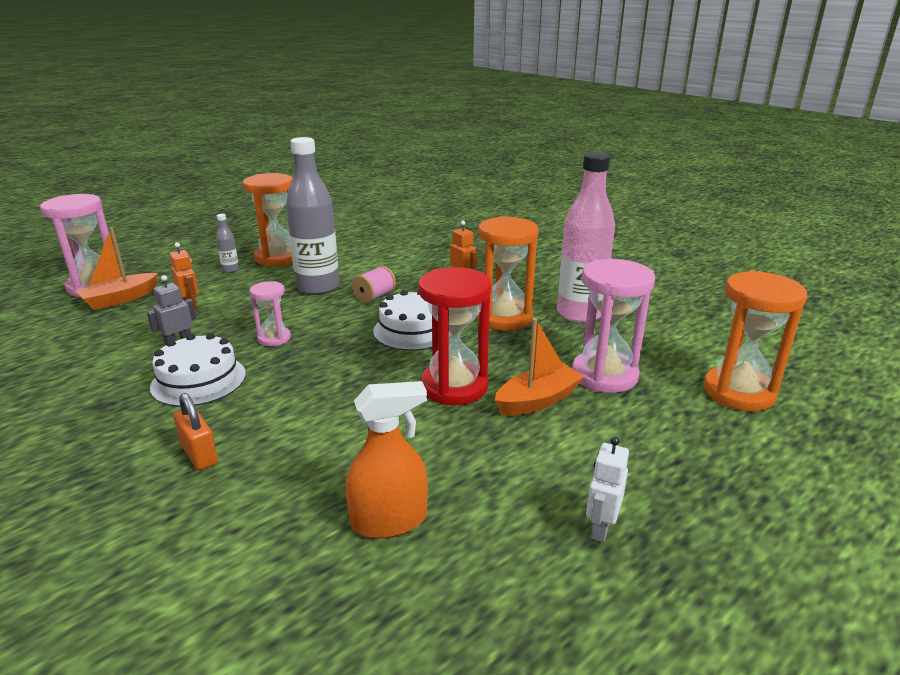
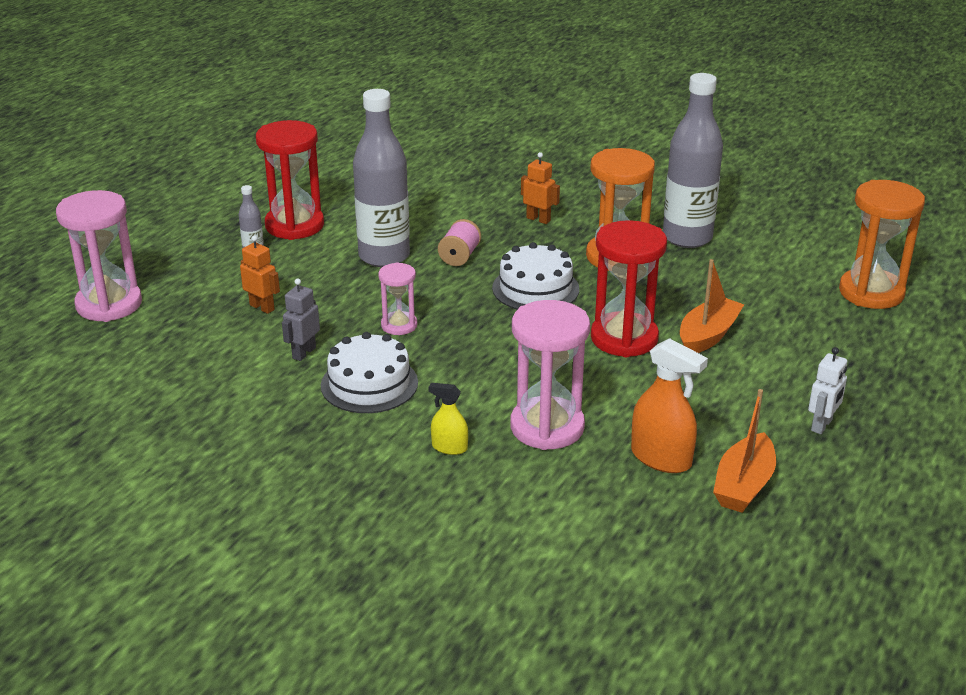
camera: 20 degrees left, 5 degrees up
orange boat [75,227,158,310] -> orange boat moved to [713,389,776,513]
orange padlock [174,393,218,470] -> yellow spray bottle [429,383,468,455]
orange hourglass [243,173,293,267] -> red hourglass [256,120,324,240]
orange spray bottle [346,381,428,539] -> orange spray bottle turned 75 degrees clockwise [631,338,708,473]
pink bottle [557,152,615,323] -> grey bottle [663,73,723,248]
pink hourglass [572,259,655,393] -> pink hourglass moved to [510,300,590,450]
white robot [586,436,629,542] -> white robot turned 150 degrees counterclockwise [808,347,847,434]

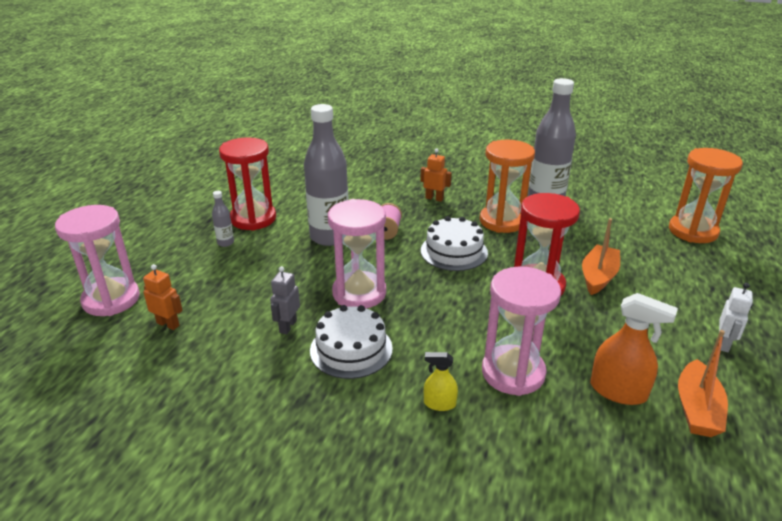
camera: 10 degrees left, 0 degrees up
orange robot [240,235,280,314] -> orange robot moved to [143,264,183,330]
pink hourglass [378,262,417,335] -> pink hourglass [328,199,386,308], size x1.83

